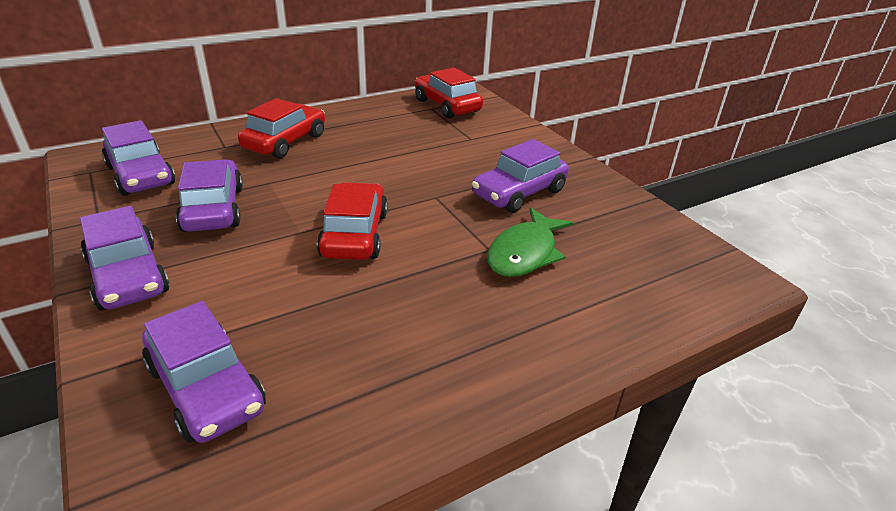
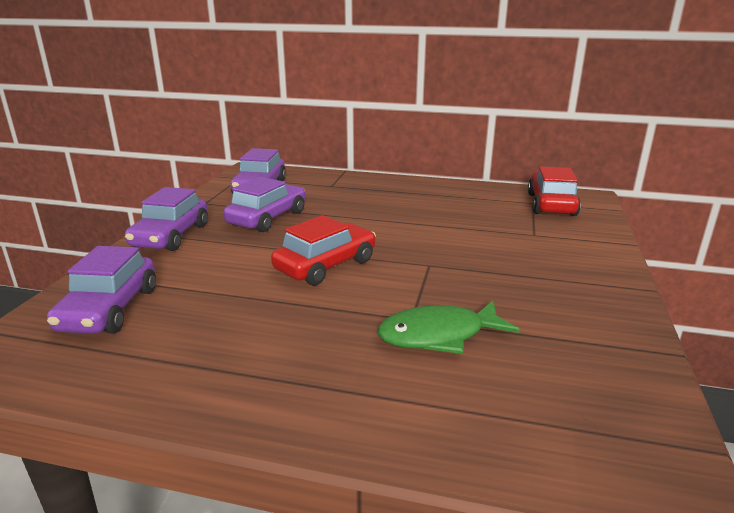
camera: 45 degrees right, 10 degrees down
red car [238,98,325,159] -> none
purple car [472,139,569,213] -> none

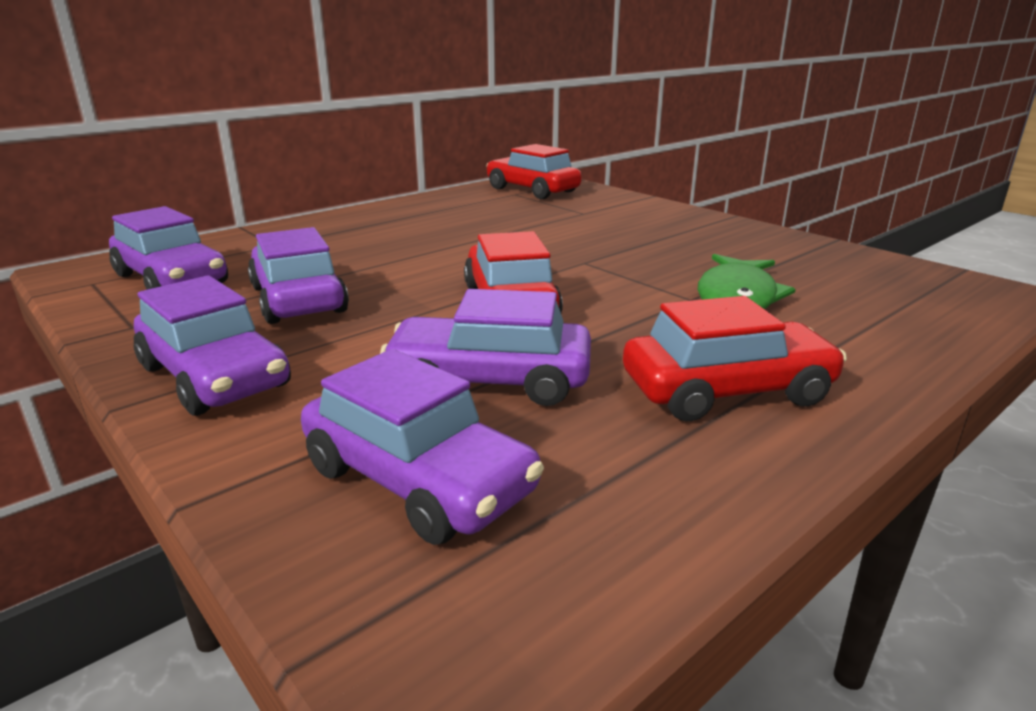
camera: 55 degrees left, 0 degrees up
none -> purple car [380,289,591,406]
none -> red car [623,296,847,421]

